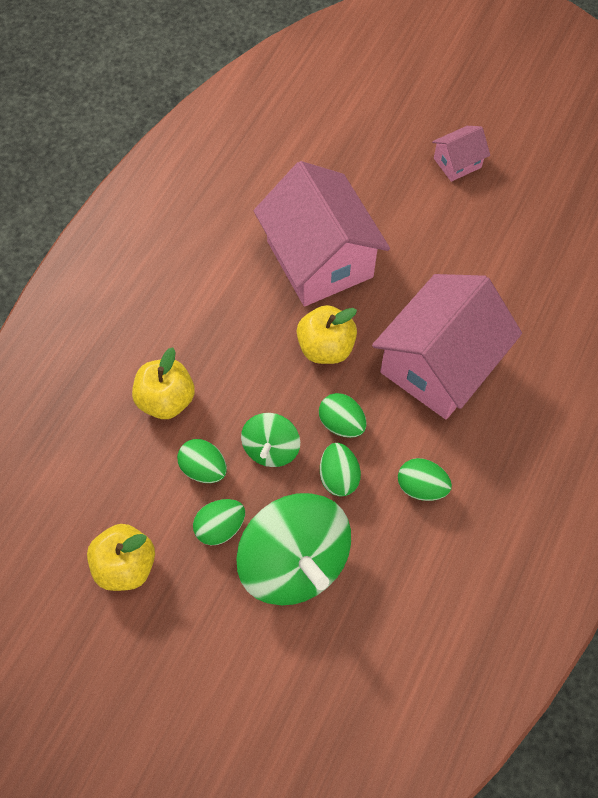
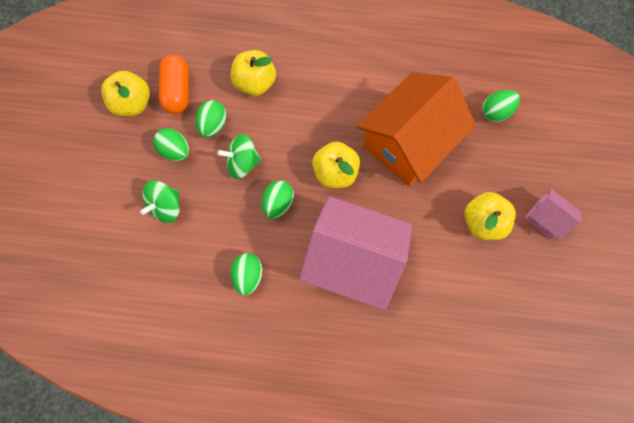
camera: 70 degrees right, 10 degrees up
green spinning top [237,493,351,605] -> green spinning top [140,180,180,223], size x0.53
pink house [254,161,390,307] -> orange house [357,72,476,186]
green egg [320,443,361,497] -> green egg moved to [482,90,520,122]
none -> orange capsule [159,55,189,114]
none -> yellow apple [464,192,516,240]

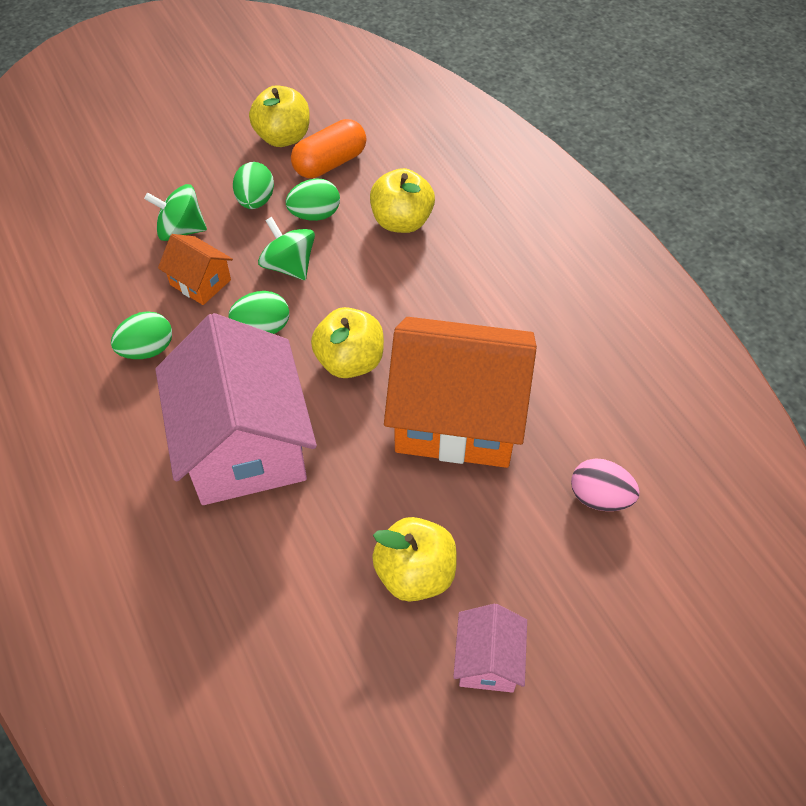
camera: 55 degrees right, 20 degrees down
green egg [482,90,520,122] -> pink egg [571,458,640,511]
none -> orange house [158,234,233,305]

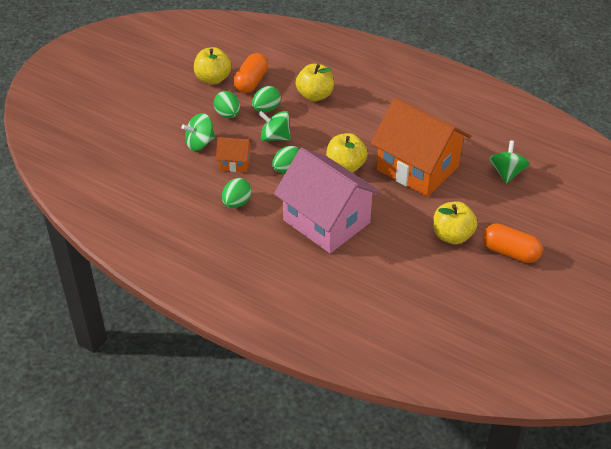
camera: 30 degrees left, 10 degrees down
orange house [384,317,537,468] -> orange house turned 60 degrees clockwise [371,98,471,197]
pink house [453,604,527,693] -> orange capsule [483,224,543,263]
pink egg [571,458,640,511] -> green spinning top [489,140,529,184]

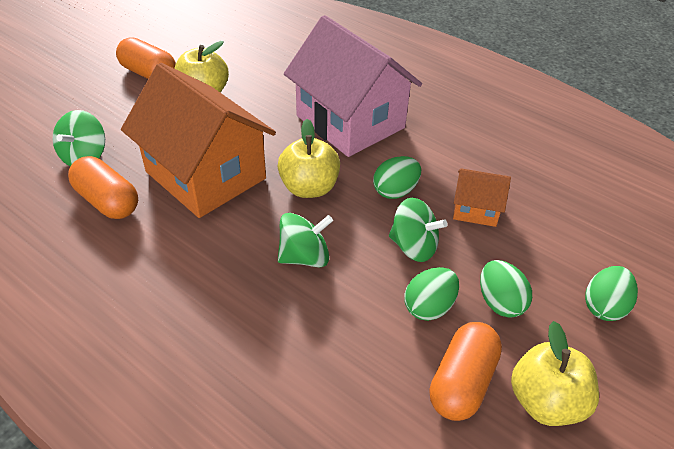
camera: 175 degrees left, 0 degrees up
green spinning top [182,113,215,151] -> green spinning top moved to [278,213,333,268]
green egg [222,178,252,208] -> green egg moved to [585,266,638,321]
yellow apple [296,64,334,101] -> none
none -> orange capsule [68,156,138,219]

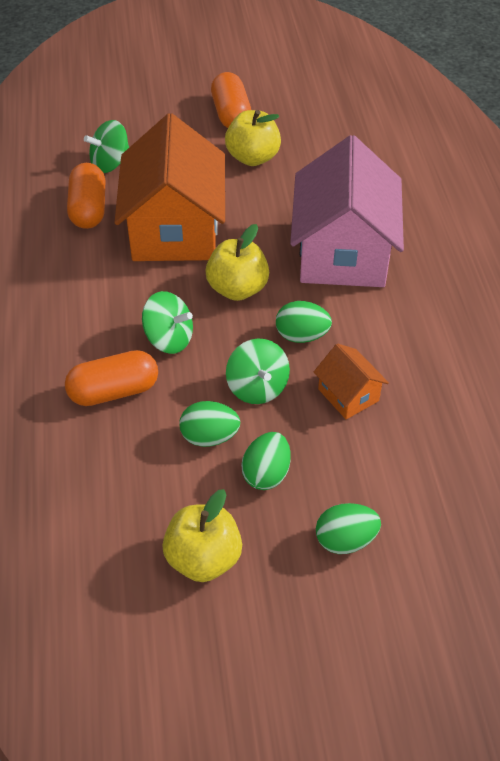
camera: 45 degrees right, 5 degrees up
orange capsule [429,322,502,421] -> orange capsule moved to [65,350,158,406]

